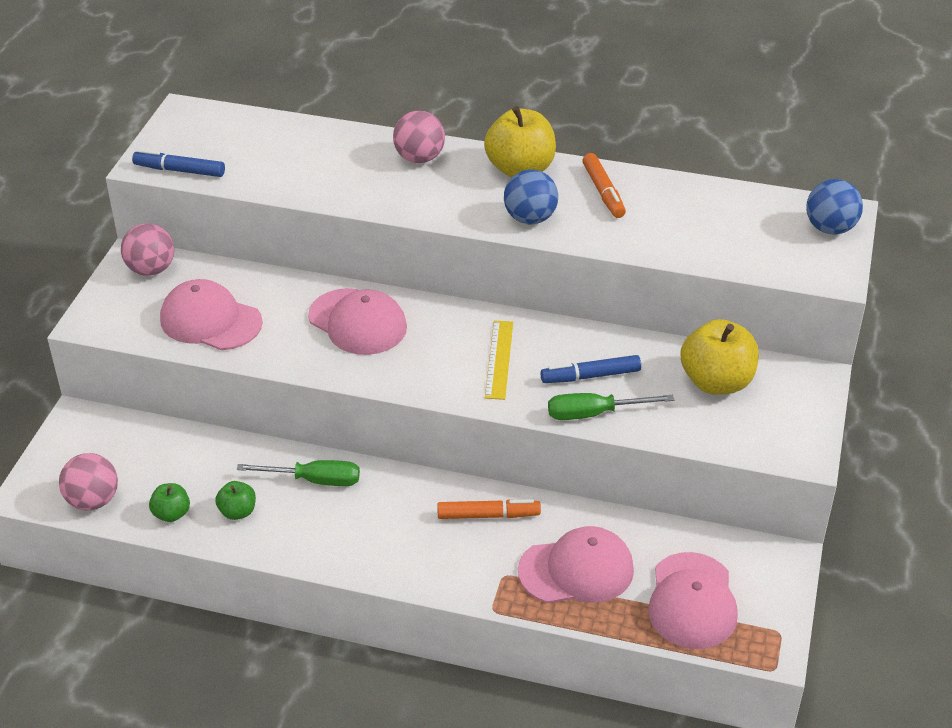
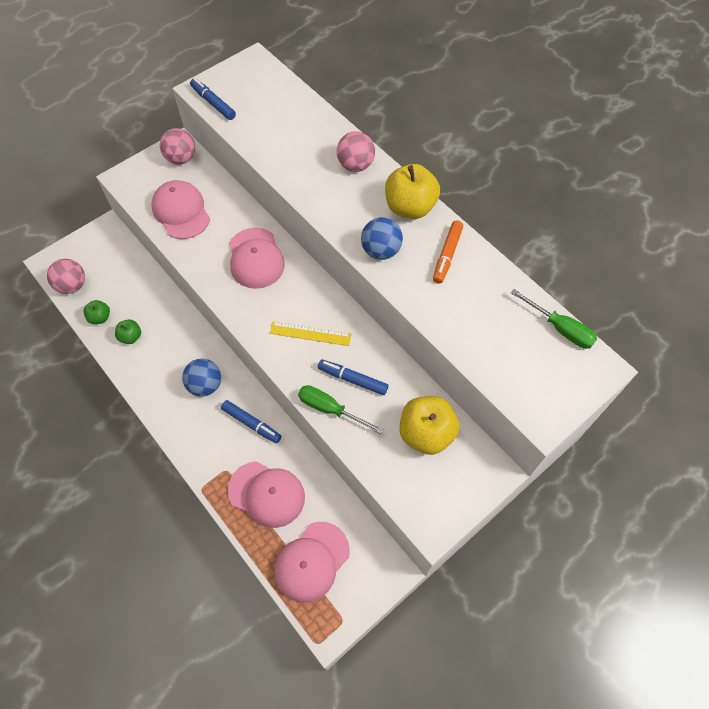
camera: 35 degrees right, 20 degrees up
green screwdriver [237,460,360,486] -> green screwdriver moved to [510,289,597,349]
orange marker [437,499,541,519] -> blue marker [221,400,281,443]
yellow ruler [485,320,513,400] -> yellow ruler turned 60 degrees clockwise [270,321,352,346]
blue ball [806,179,863,235] -> blue ball moved to [182,359,221,397]

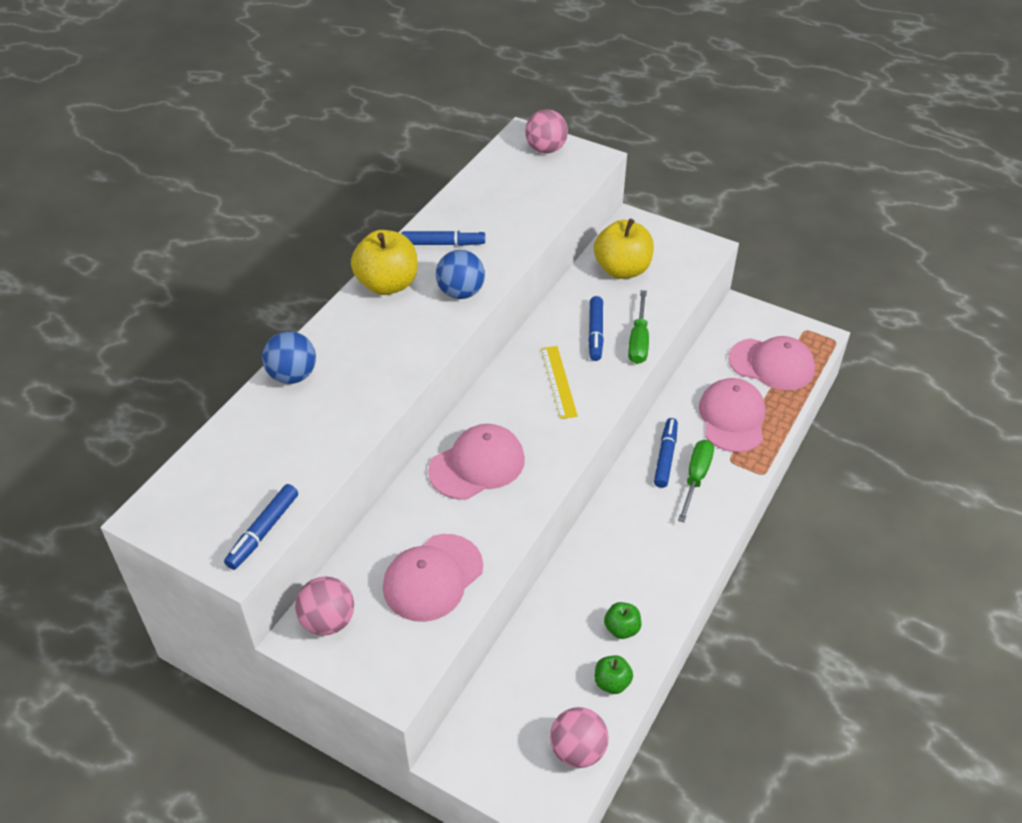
camera: 110 degrees left, 15 degrees down
blue ball [182,359,221,397] -> blue ball moved to [262,331,316,384]
pink ball [337,131,375,172] -> pink ball moved to [525,109,568,153]
orange marker [433,220,463,284] -> blue marker [401,230,485,246]
green screwdriver [510,289,597,349] -> green screwdriver moved to [678,440,714,522]

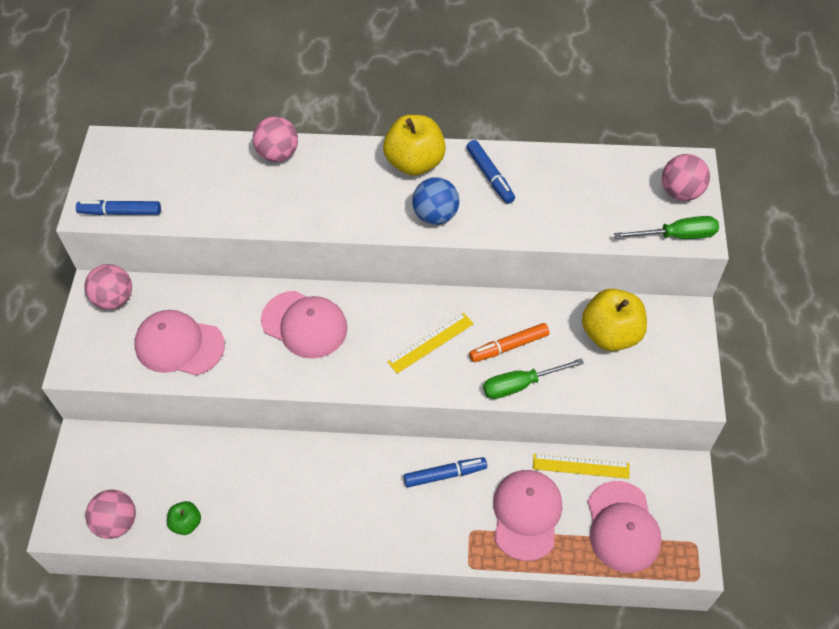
camera: 65 degrees right, 10 degrees up
blue ball [262,331,316,384] -> pink ball [253,116,298,162]
blue marker [588,296,604,361] -> orange marker [469,323,549,362]
green apple [604,602,641,639] -> none
green screwdriver [678,440,714,522] -> green screwdriver moved to [614,216,719,239]
pink cap [699,378,766,452] -> pink cap turned 60 degrees counterclockwise [493,470,562,561]
none -> yellow ruler [533,454,629,479]

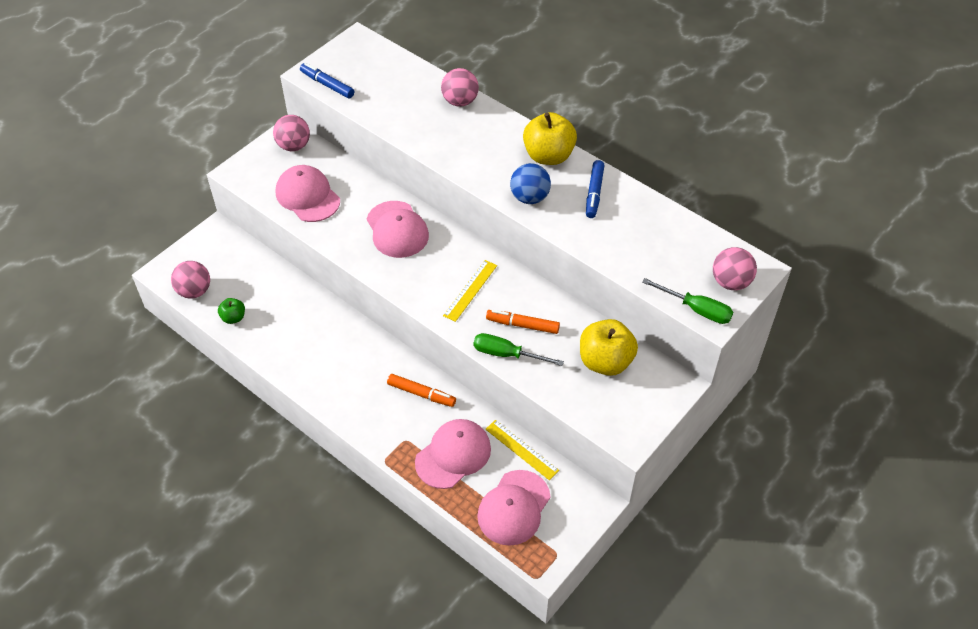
camera: 35 degrees right, 5 degrees down
yellow ruler [387,313,474,374] -> yellow ruler turned 60 degrees counterclockwise [443,260,497,322]
blue marker [404,457,487,487] -> orange marker [387,374,456,407]

